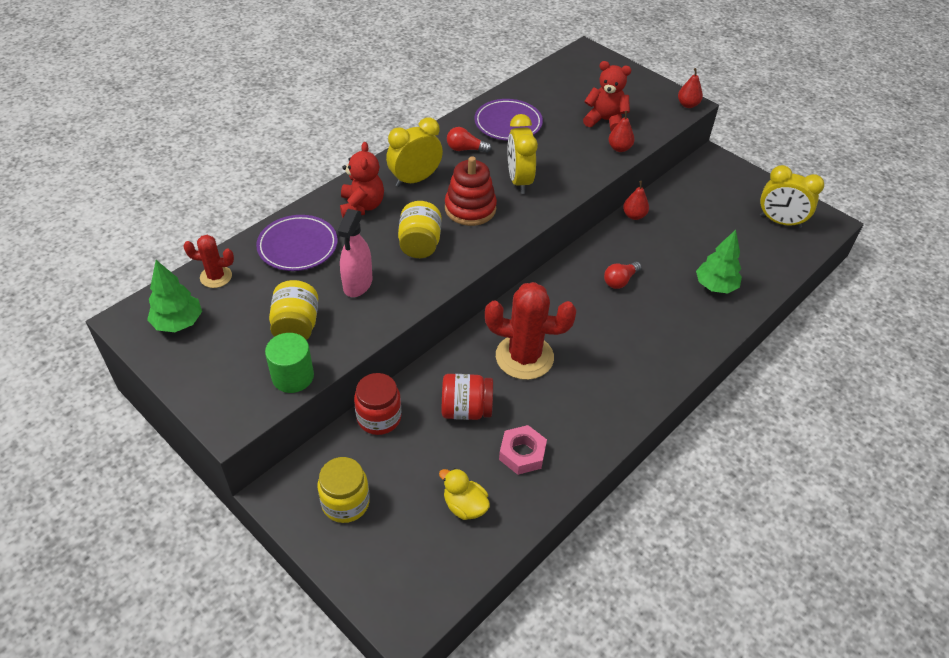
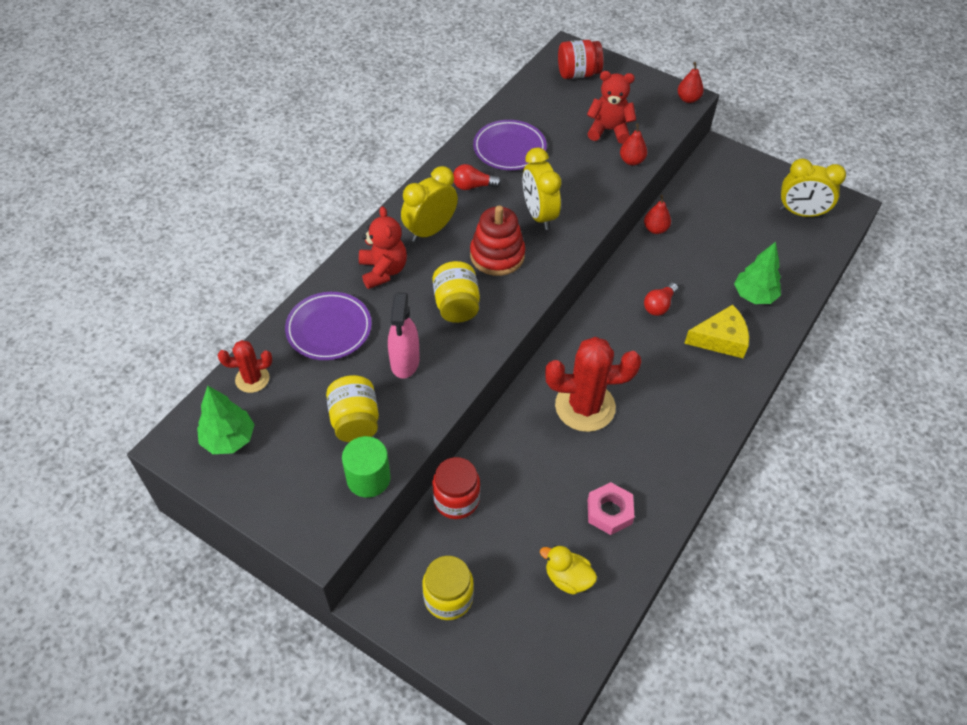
camera: 10 degrees left, 5 degrees up
red jar [442,374,493,420] -> red jar moved to [558,40,604,79]
none -> yellow cheese [684,305,749,358]

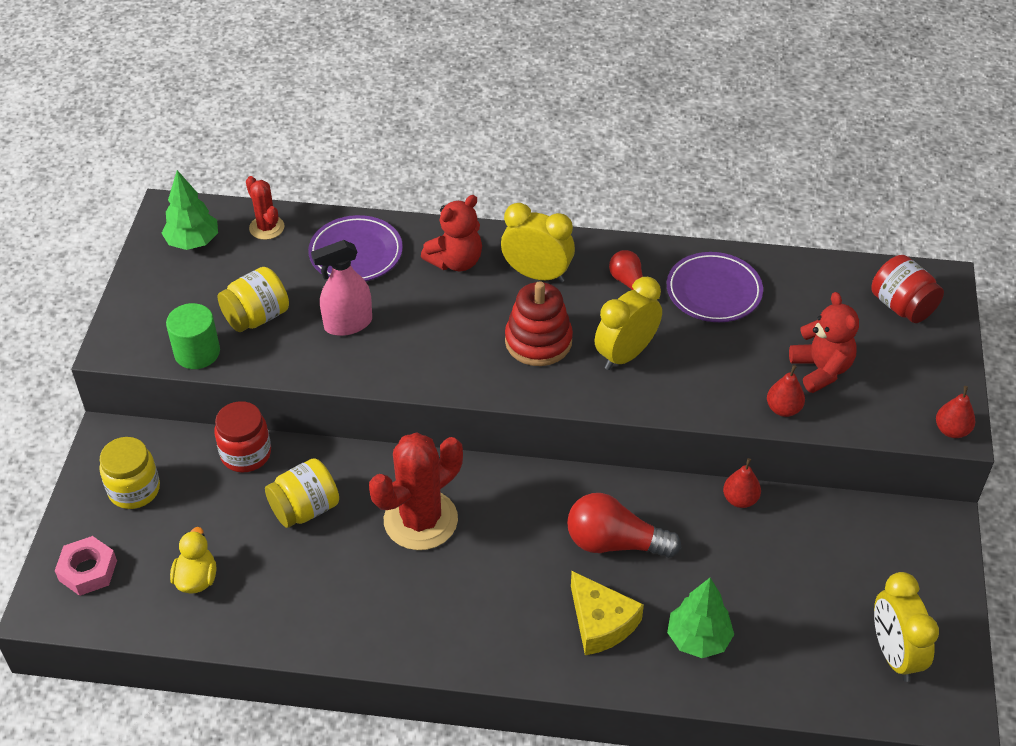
camera: 65 degrees right, 5 degrees down
yellow jar [433,261,480,323] -> yellow jar moved to [265,458,339,528]
red cactus [545,337,641,432] -> red cactus turned 75 degrees clockwise [369,432,463,550]
pink nut [588,482,635,535] -> pink nut moved to [55,536,117,596]
red light bulb [644,282,678,316] -> red light bulb [567,493,681,558], size x1.71

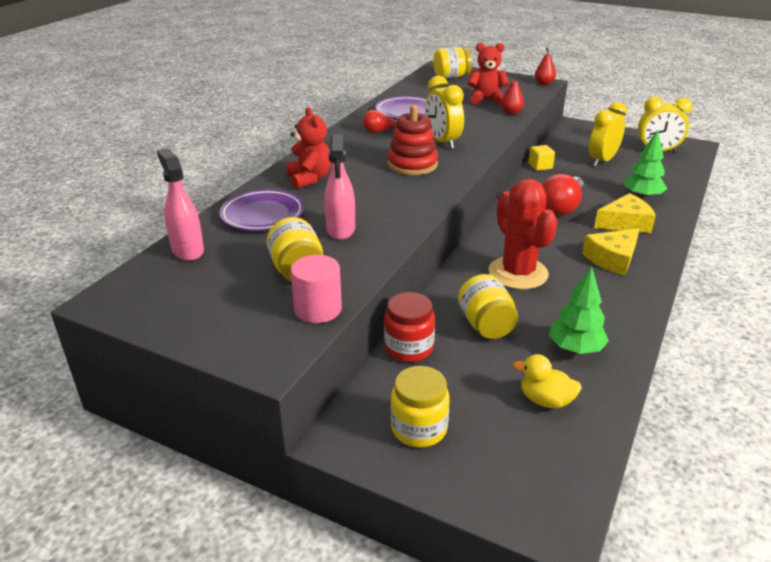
camera: 70 degrees left, 15 degrees down
pink nut [55,536,117,596] -> none
green tree [162,170,218,250] -> green tree moved to [549,267,609,354]
green cylinder [166,303,220,369] -> pink cylinder [291,255,342,323]
red cactus [246,176,284,240] -> pink spray bottle [157,148,204,261]
yellow clock [501,203,575,283] -> yellow clock moved to [589,102,627,167]
red pear [723,458,761,508] -> yellow cube [528,145,555,171]
red jar [872,255,944,323] -> yellow jar [433,47,472,79]
none -> yellow cheese [582,228,640,276]

